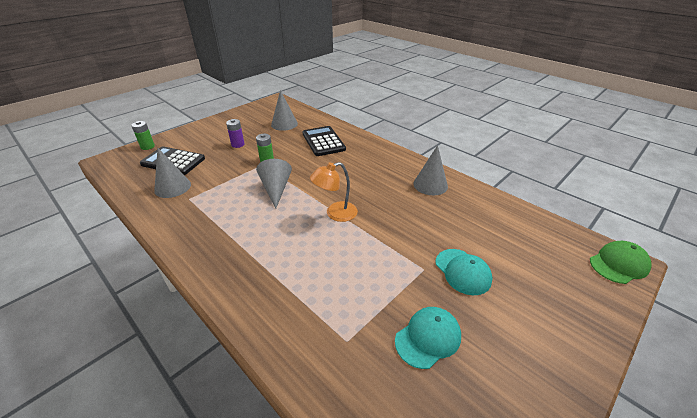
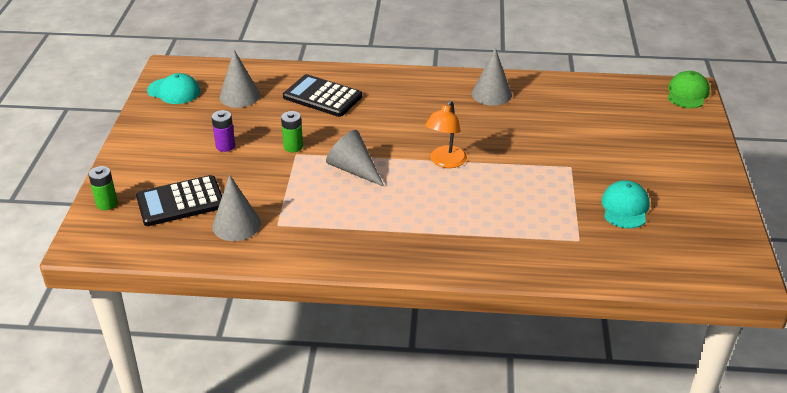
camera: 40 degrees left, 0 degrees up
turquoise cap [436,249,493,295] -> turquoise cap moved to [147,73,200,104]

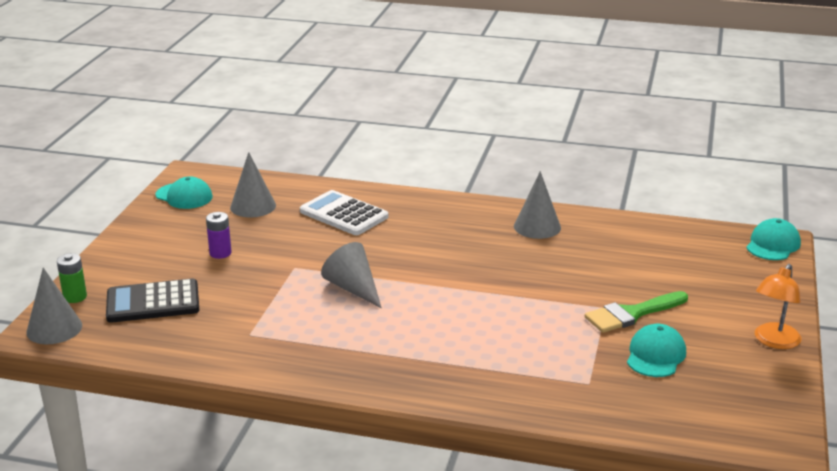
camera: 10 degrees right, 10 degrees down
grey cone [212,175,261,241] -> grey cone moved to [26,267,82,344]
green battery [281,111,303,152] -> none
black calculator [283,74,362,117] -> white calculator [300,190,388,235]
orange lamp [425,101,467,168] -> orange lamp moved to [755,264,802,349]
green cap [668,71,710,108] -> turquoise cap [746,218,801,260]
none -> green brush [585,291,688,333]

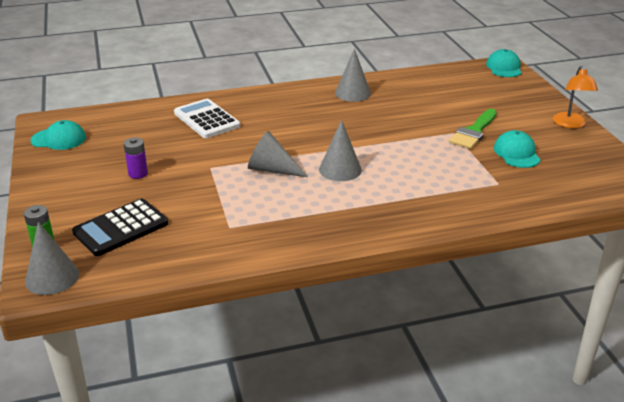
camera: 30 degrees left, 5 degrees up
grey cone [230,152,276,217] -> grey cone moved to [319,120,362,181]
white calculator [300,190,388,235] -> white calculator turned 45 degrees clockwise [174,99,240,138]

